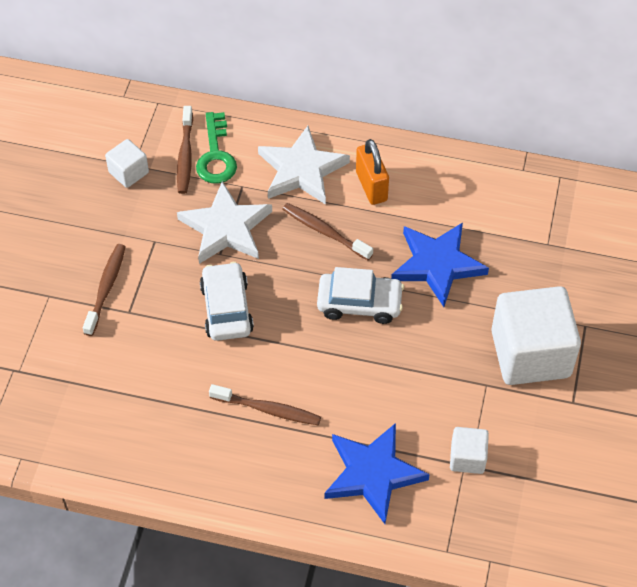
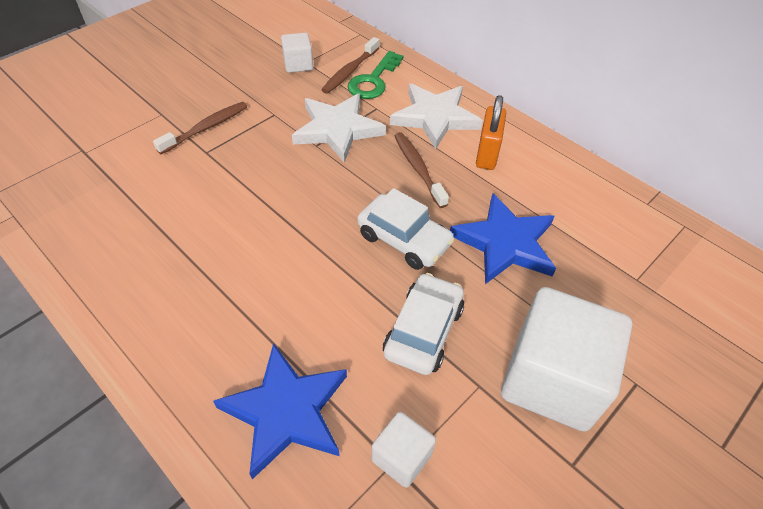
camera: 30 degrees right, 5 degrees down
white car [200,262,254,341] -> white car moved to [383,273,464,375]
brown toothbrush [209,384,321,425] -> none

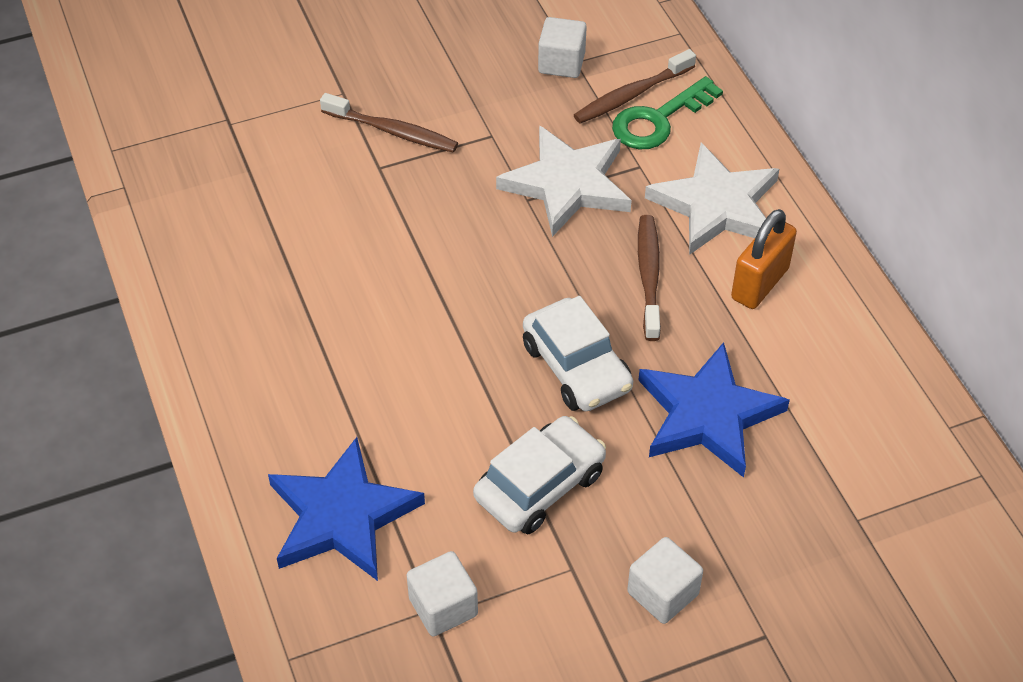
camera: 25 degrees right, 0 degrees up
brown toothbrush [153,102,248,154] -> brown toothbrush turned 45 degrees clockwise [320,93,458,153]
white cube [501,287,632,432] -> white cube [627,537,703,624], size x0.47

